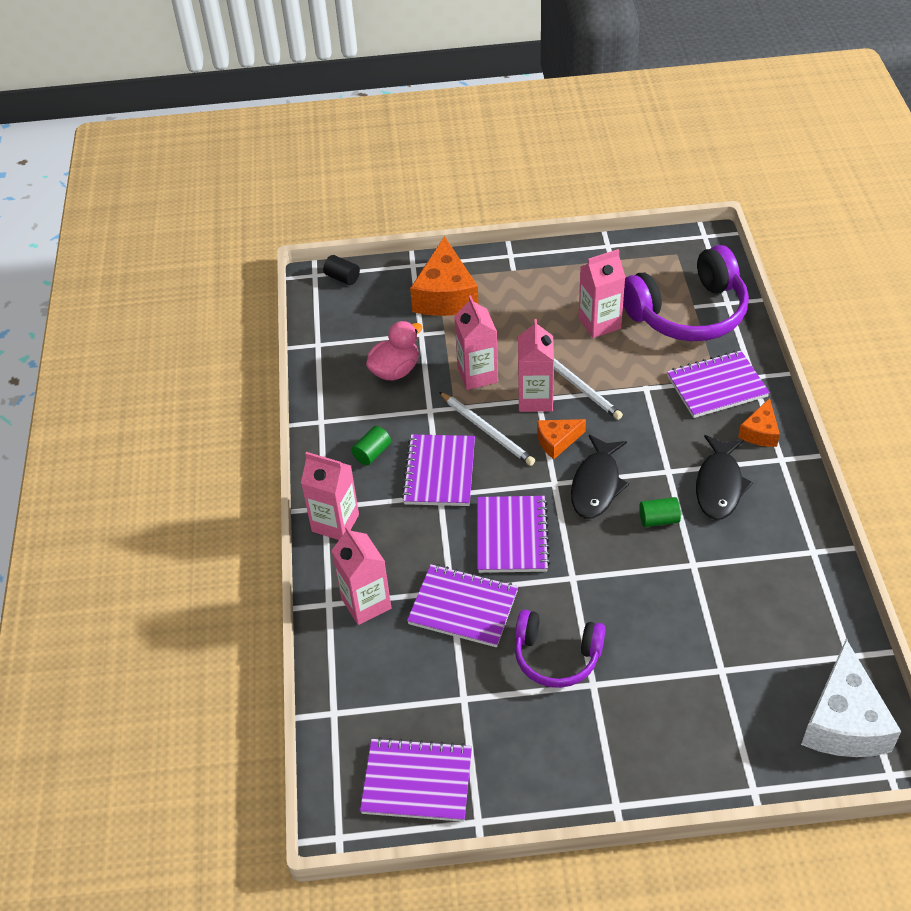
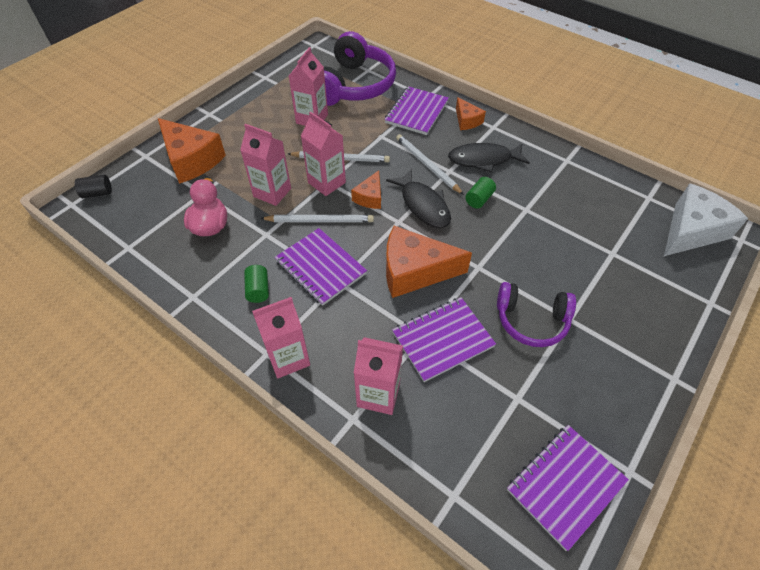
camera: 50 degrees left, 5 degrees up
purple notebook [478,496,550,573] -> orange cheese [386,226,472,298]
purple headphones [515,610,605,688] -> purple headphones turned 45 degrees clockwise [497,282,576,347]
black fish [696,435,753,520] -> black fish turned 120 degrees clockwise [448,143,530,172]
white cheese [801,639,901,757] -> white cheese turned 90 degrees counterclockwise [664,183,748,256]
none -> white pencil [396,134,464,195]

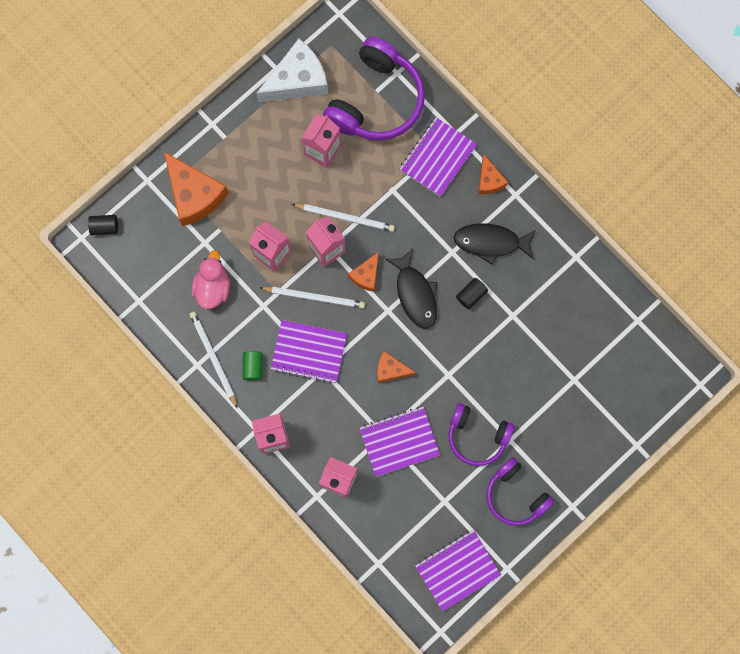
camera: 10 degrees right, 25 degrees up
purple notebook [275,228,367,306] -> purple notebook turned 45 degrees counterclockwise [271,320,347,384]
orange cheese [386,226,472,298] -> orange cheese [377,351,416,383], size x0.53
white pencil [396,134,464,195] -> white pencil moved to [189,312,238,409]
green cylinder [465,177,496,209] -> black cylinder [456,278,488,309]
white cheese [664,183,748,256] -> white cheese moved to [256,38,328,102]
none -> purple headphones [486,457,554,526]

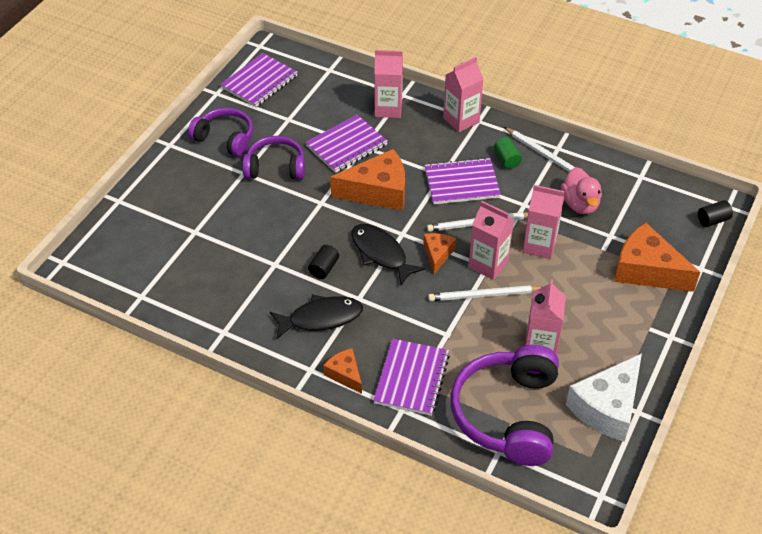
camera: 160 degrees right, 30 degrees down
orange cheese [377,351,416,383] -> orange cheese [330,149,405,211], size x1.89

